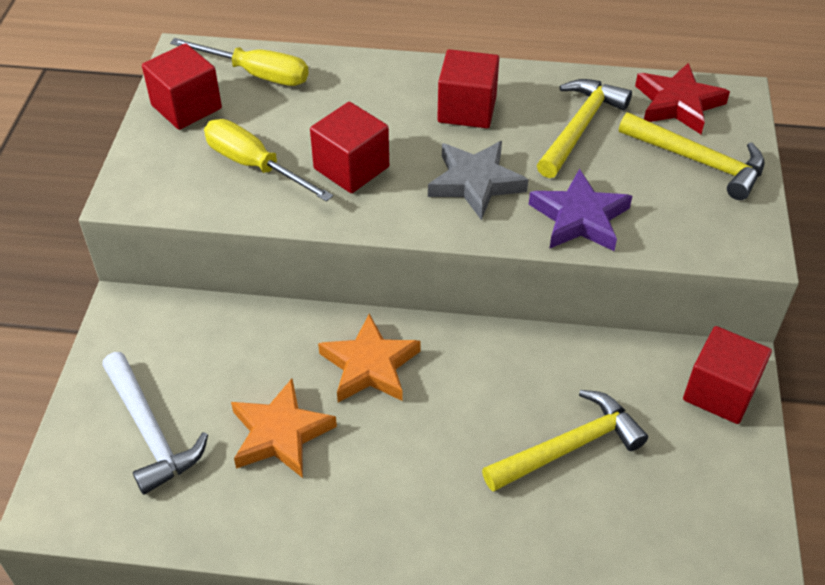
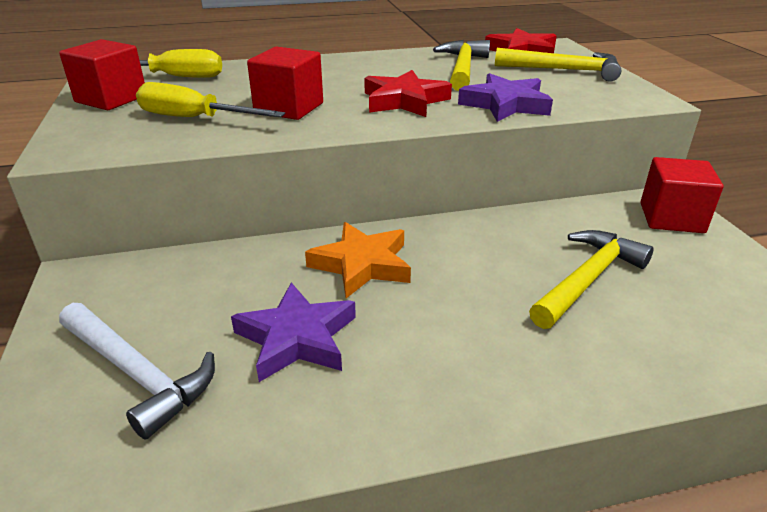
camera: 20 degrees left, 15 degrees down
orange star [231,379,337,478] -> purple star [231,282,356,382]
grey star [428,141,528,220] -> red star [364,70,452,117]
red cube [437,49,499,128] -> none

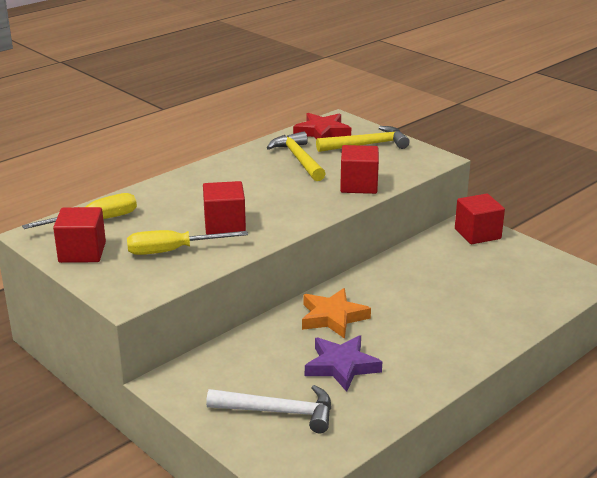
camera: 30 degrees left, 5 degrees down
red star [364,70,452,117] -> none
purple star [458,73,553,122] -> red cube [340,145,379,194]
yellow hammer [529,230,654,329] -> none

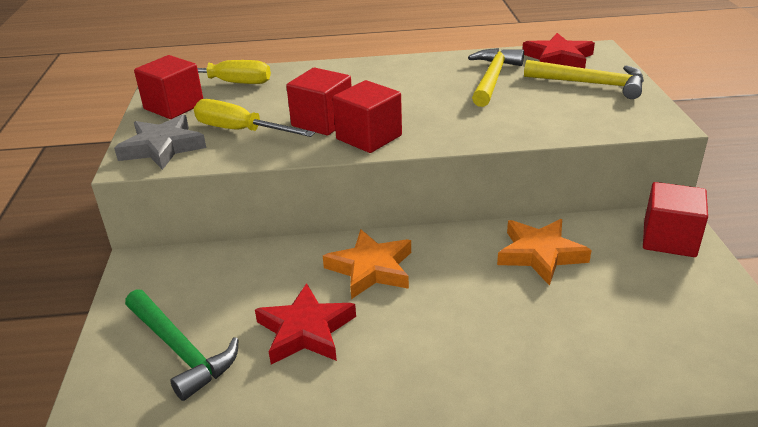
camera: 40 degrees right, 5 degrees up
white hammer [206,385,331,433] -> green hammer [125,289,238,401]
purple star [305,335,382,392] -> red star [255,283,356,364]
red cube [340,145,379,194] -> red cube moved to [333,80,402,153]
none -> grey star [114,115,206,170]
none -> orange star [497,219,592,286]

